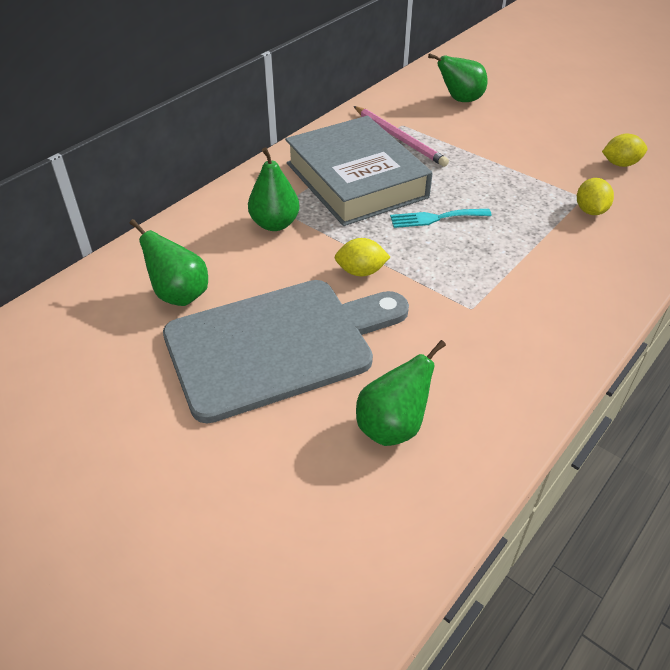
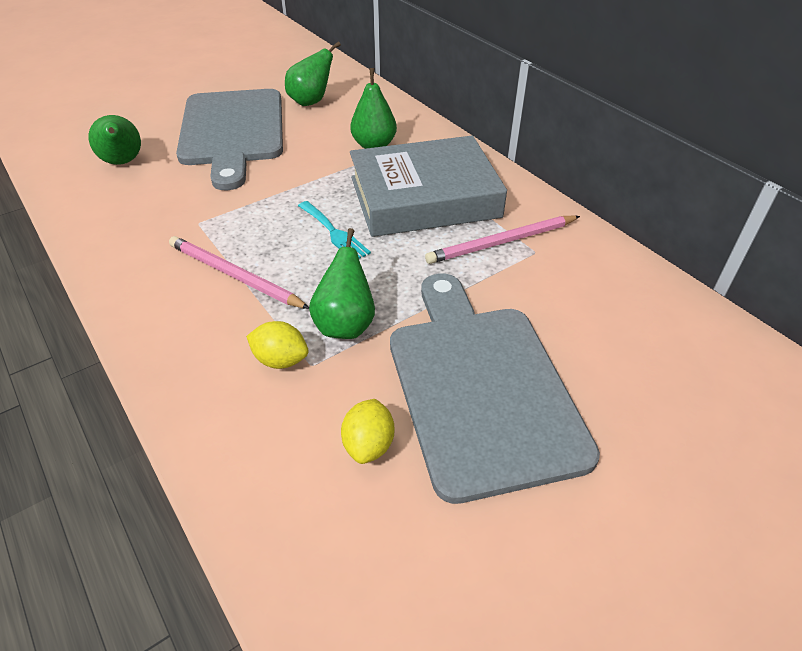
camera: 105 degrees right, 0 degrees up
yellow lemon [334,238,390,276] -> none
turquoise fork [390,209,492,228] -> turquoise fork turned 135 degrees clockwise [298,201,371,259]
green pear [428,53,487,102] -> green pear moved to [309,228,375,339]
none -> pink pencil [169,236,309,309]
none -> grey cutting board [390,273,600,504]

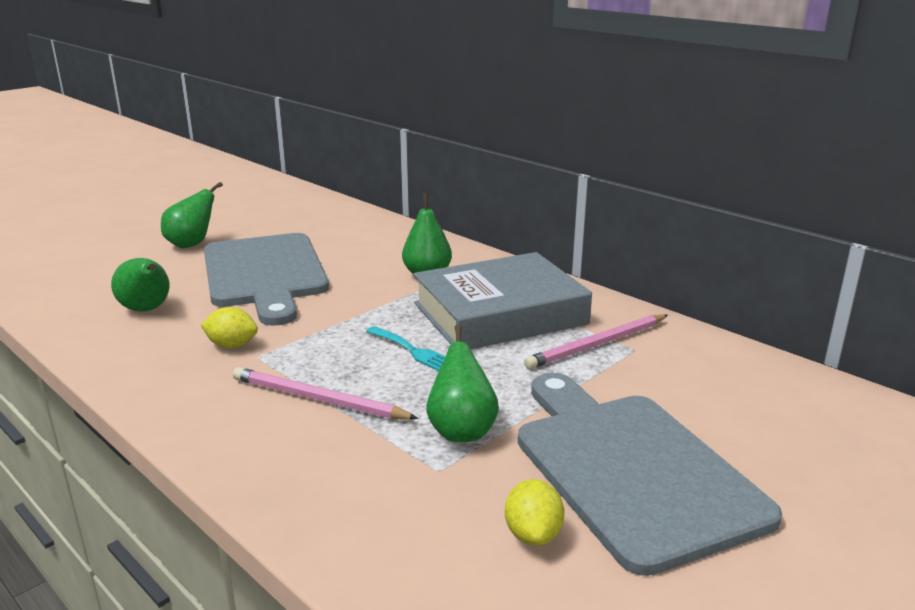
camera: 10 degrees left, 20 degrees down
yellow lemon [246,321,309,369] -> yellow lemon moved to [201,307,258,348]
green pear [285,41,341,106] -> green pear moved to [161,182,223,248]

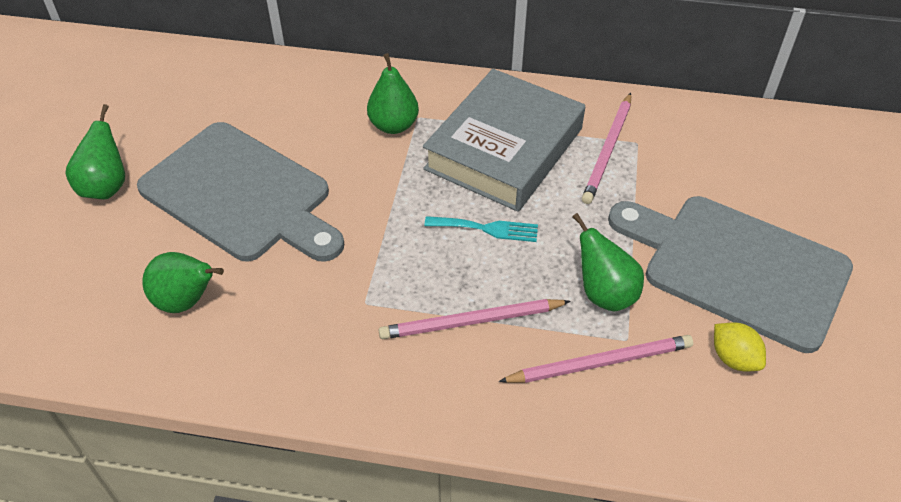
camera: 35 degrees left, 25 degrees up
yellow lemon [201,307,258,348] -> none
none -> pink pencil [499,335,693,383]

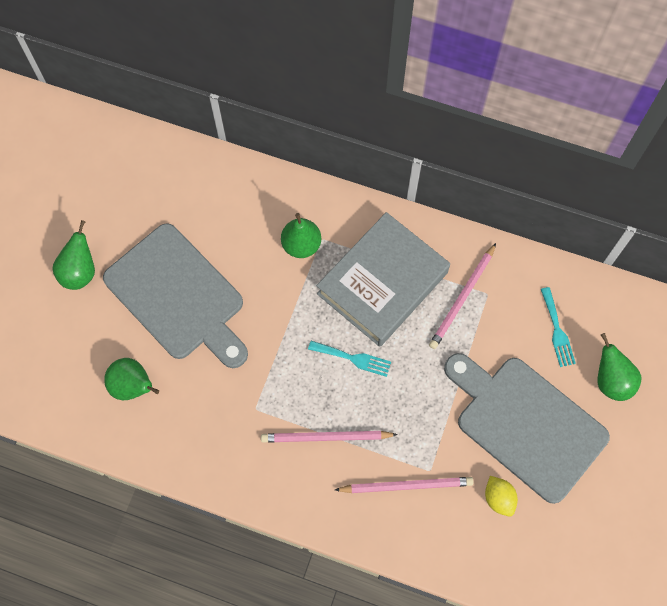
camera: 10 degrees right, 20 degrees up
green pear [572,213,644,311] -> green pear moved to [597,333,641,401]
none -> turquoise fork [541,287,576,367]

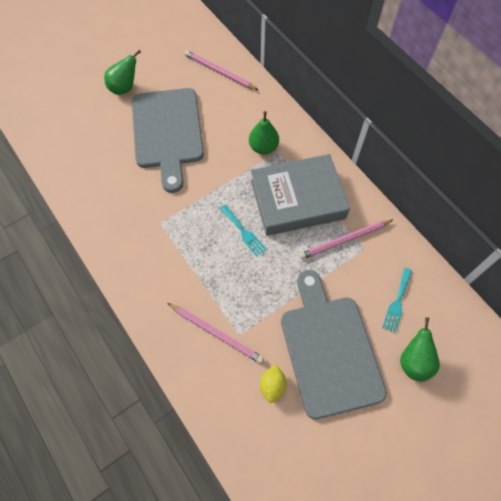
camera: 35 degrees right, 5 degrees down
green pear [104,358,159,400] -> none
pink pencil [261,431,398,443] -> pink pencil moved to [184,50,258,90]

